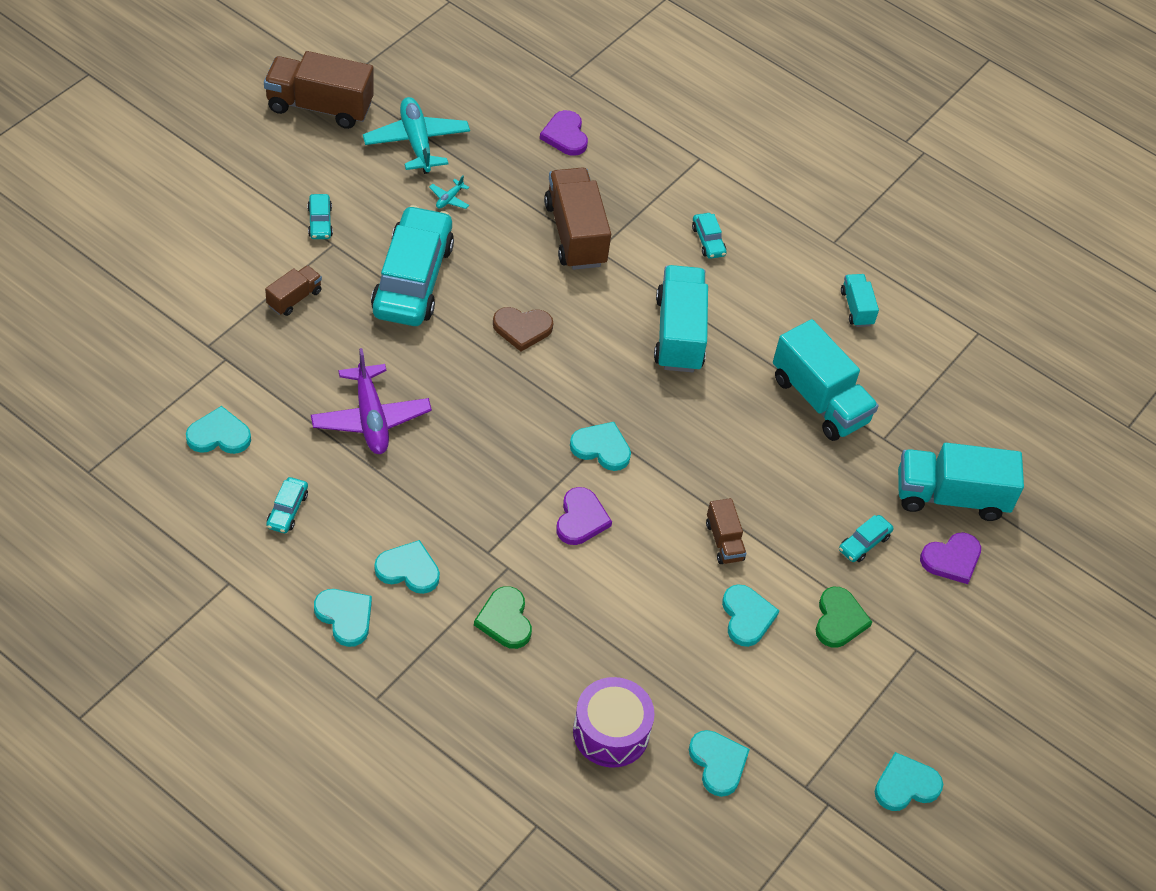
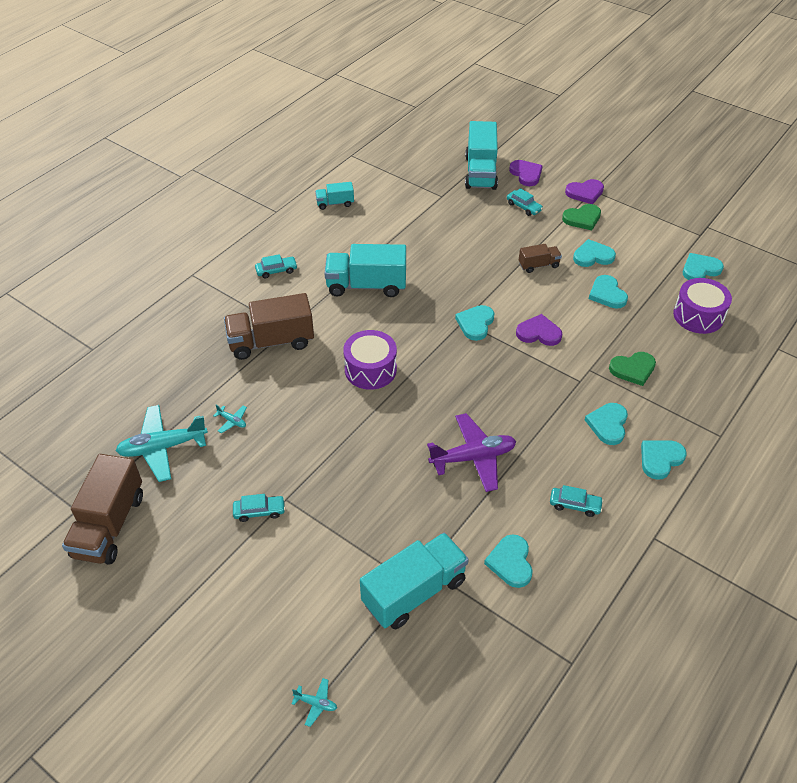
camera: 85 degrees left, 5 degrees down
brown truck [265,265,322,316] -> none
turquoise car [371,205,454,326] -> none
brown heart [493,307,553,352] -> purple drum [343,330,397,390]
purple heart [540,110,588,156] -> purple heart moved to [565,179,604,204]
turquoise truck [773,319,879,441] -> turquoise truck moved to [360,533,469,629]
green heart [816,587,872,648] -> green heart turned 150 degrees clockwise [562,204,601,230]
turquoise heart [875,752,943,811] -> turquoise heart moved to [589,275,628,309]
none -> turquoise plane [291,678,337,727]

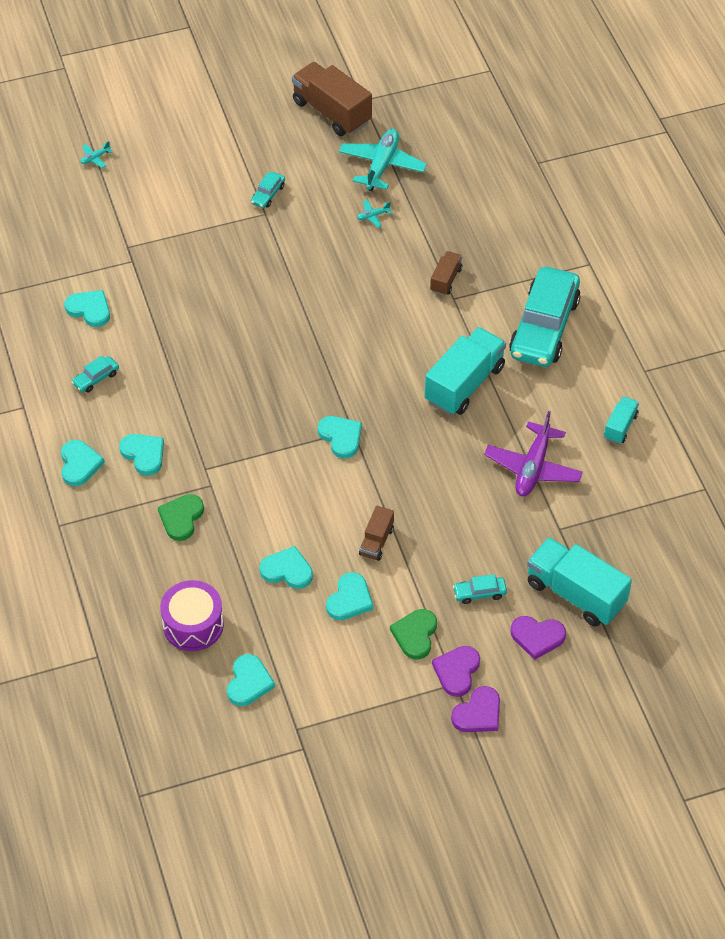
camera: 125 degrees right, 5 degrees up
brown truck [224,293,314,360] -> brown truck [430,251,463,295], size x0.51
turquoise car [255,254,298,278] -> turquoise car [509,267,581,367], size x2.48
purple drum [343,330,397,390] -> none
turquoise truck [360,533,469,629] -> none
purple plane [427,413,516,492] -> purple plane moved to [484,411,583,496]
purple heart [516,314,562,346] -> purple heart moved to [451,686,500,732]

